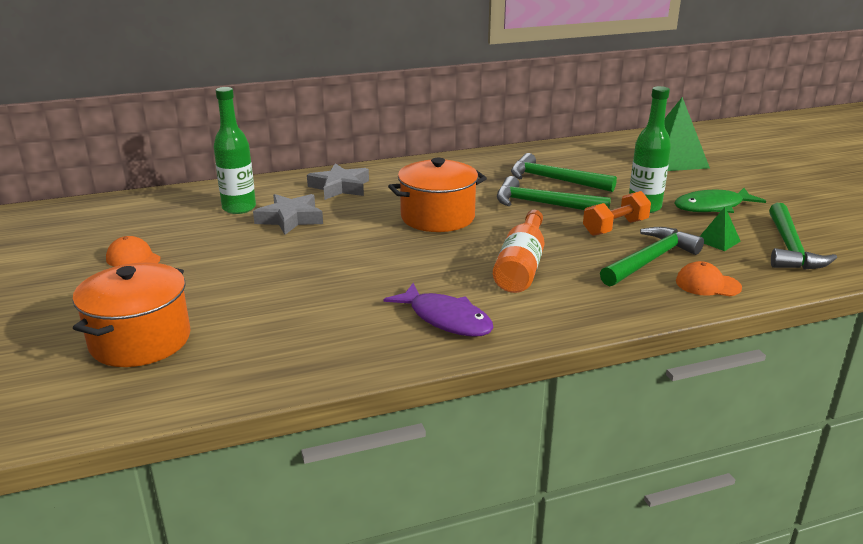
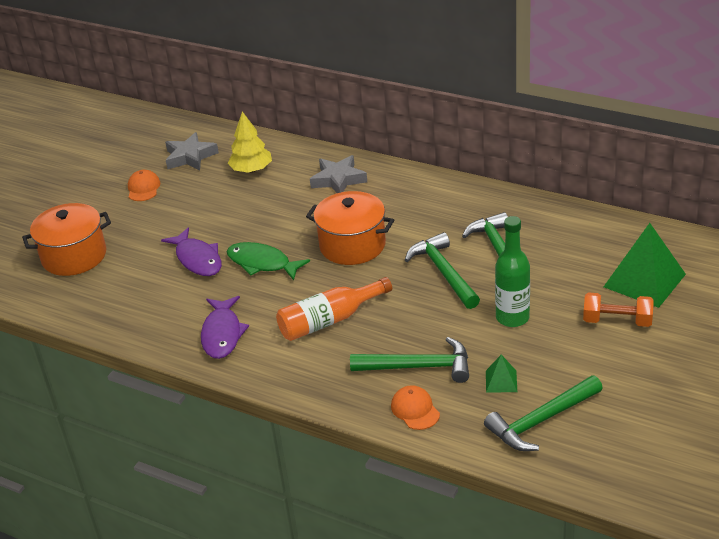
camera: 50 degrees right, 10 degrees up
green bottle [214,87,256,214] -> yellow tree [228,111,272,173]
grey star [253,194,323,235] -> grey star moved to [165,132,219,171]
orange dumbbell [583,191,651,236] -> orange dumbbell moved to [583,292,654,327]
green fish [674,188,766,213] -> green fish moved to [227,242,310,280]
none -> purple fish [161,227,222,276]

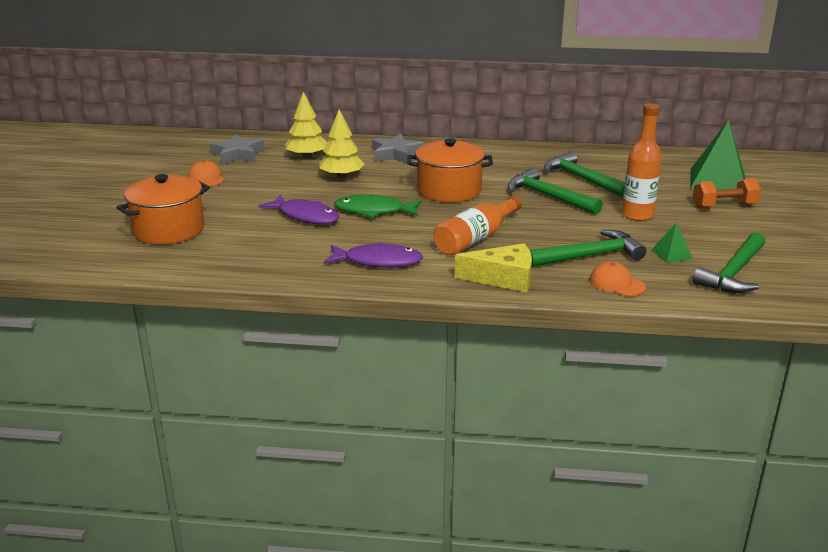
camera: 25 degrees left, 10 degrees down
purple fish [201,296,249,359] -> purple fish turned 60 degrees counterclockwise [324,242,423,268]
green bottle [495,216,530,327] -> orange bottle [622,103,662,221]
none -> yellow tree [319,109,364,179]
none -> yellow cheese [455,243,532,292]

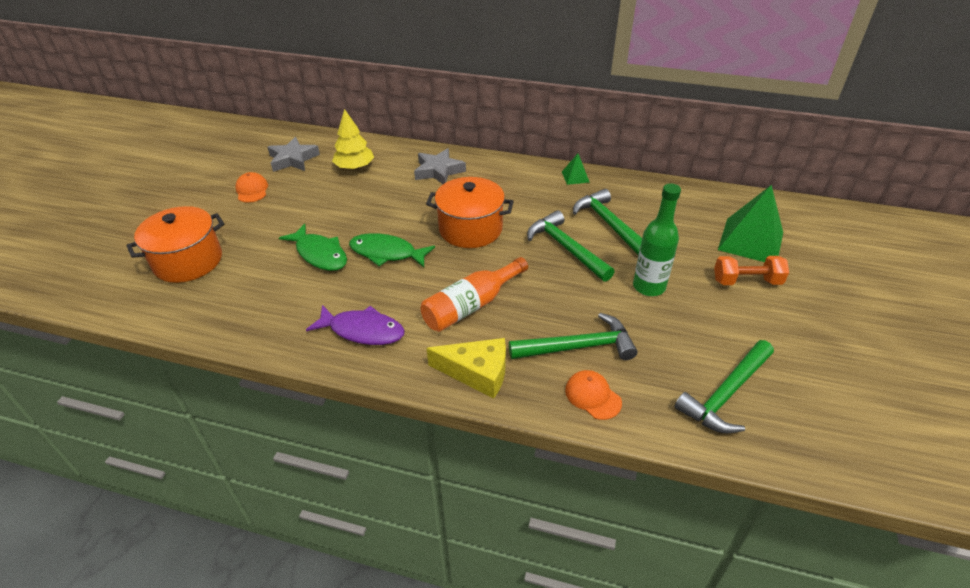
camera: 10 degrees right, 15 degrees up
purple fish [259,194,339,224] -> green fish [279,224,347,271]
yellow tree [319,109,364,179] -> none
orange bottle [622,103,662,221] -> green bottle [633,183,681,296]
green pyramid [651,222,693,263] -> green pyramid moved to [562,154,590,185]

